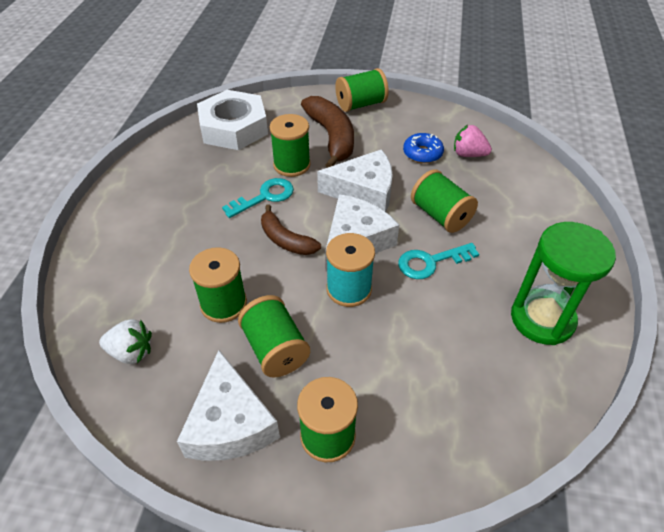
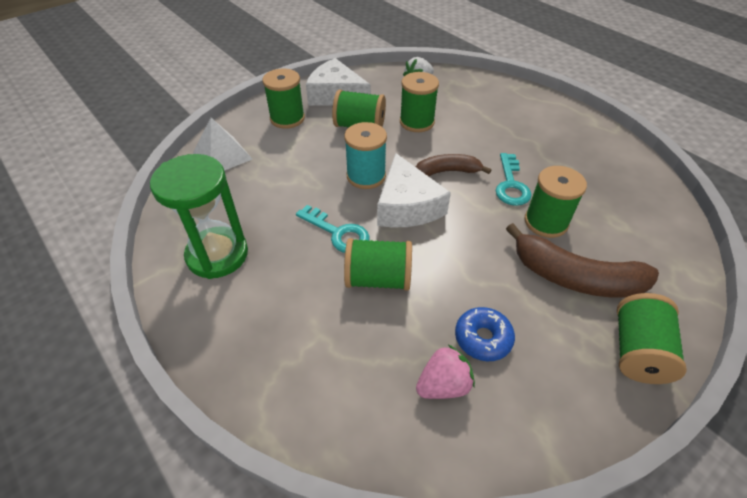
camera: 130 degrees right, 0 degrees up
white nut [197,90,268,150] -> none
white cheese [317,149,393,212] -> none
turquoise key [398,243,479,279] -> turquoise key turned 105 degrees clockwise [296,205,370,253]
none -> white pyramid [193,118,252,171]

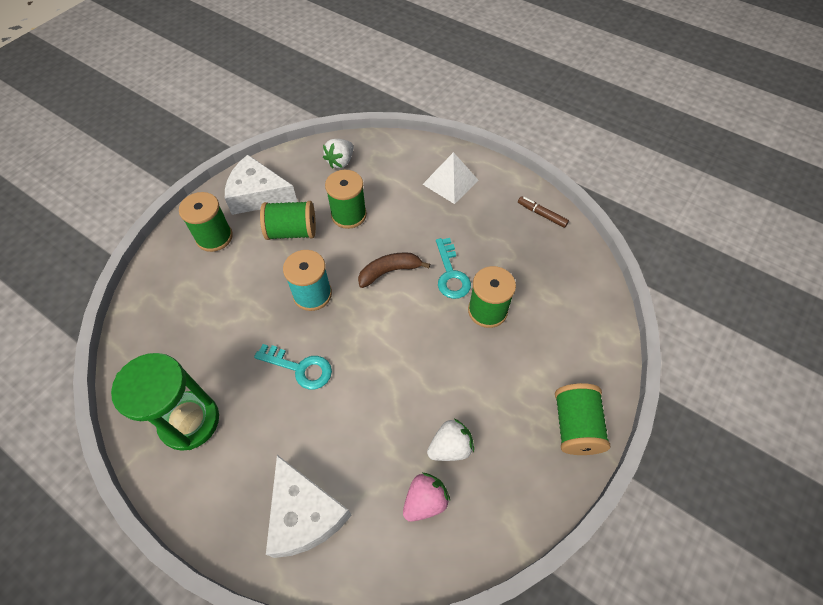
camera: 15 degrees left, 10 degrees up
white pyramid [193,118,252,171] -> white pyramid moved to [422,152,479,204]
green spool [344,238,412,291] -> none
white cheese [377,153,451,228] -> white cheese moved to [266,455,352,558]
blue donut [455,307,515,361] -> white strawberry [427,419,474,461]
brown banana [506,223,659,298] -> none
none -> brown marker [518,196,569,228]

